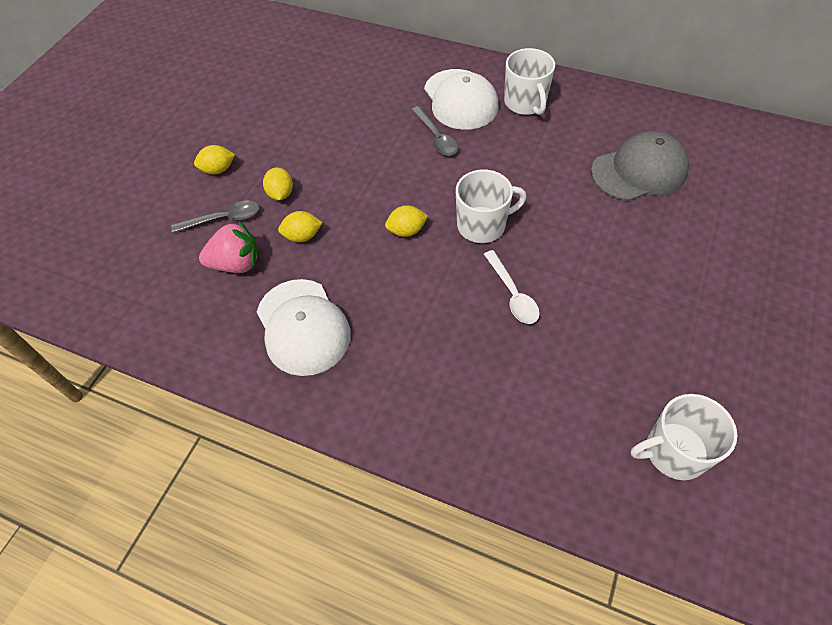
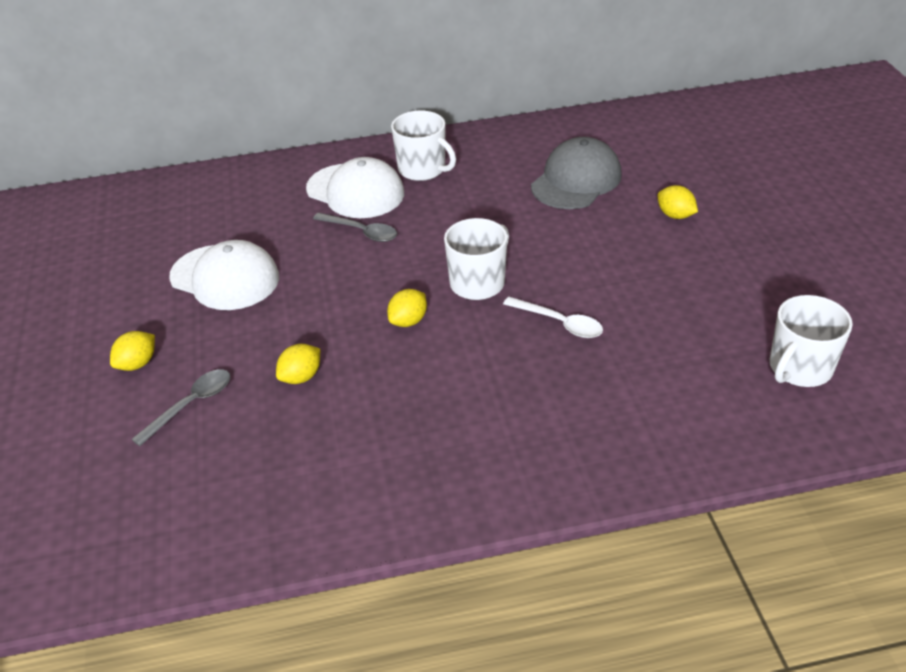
camera: 35 degrees left, 15 degrees down
pink strawberry [199,220,259,273] -> none
white cap [257,279,351,376] -> white cap moved to [169,240,279,310]
yellow lemon [263,167,293,200] -> yellow lemon moved to [657,185,698,219]

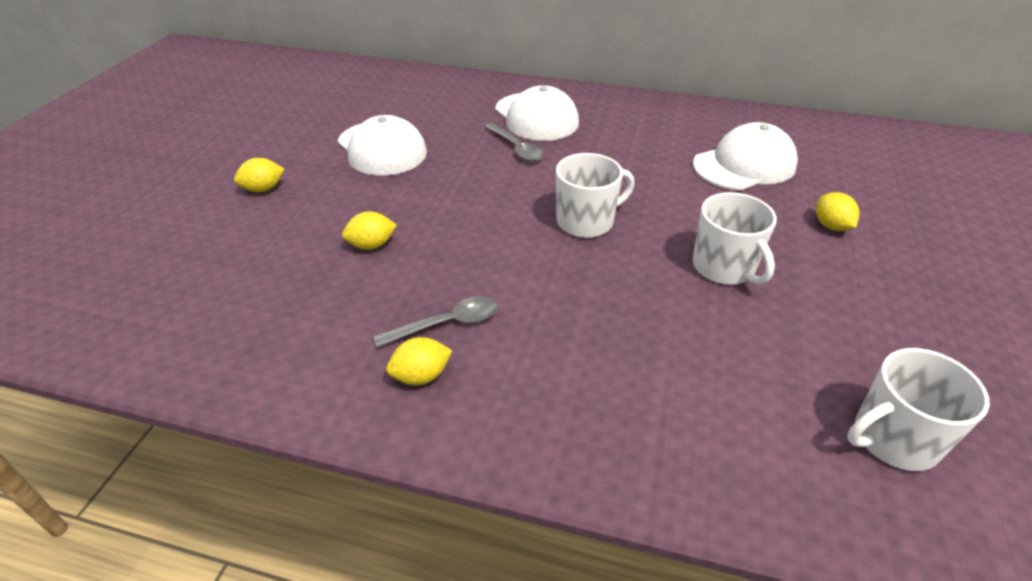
camera: 25 degrees right, 0 degrees up
grey spoon [131,369,231,446] -> grey spoon moved to [373,296,498,347]
yellow lemon [387,289,427,327] -> yellow lemon moved to [386,337,452,385]
white mug [391,111,456,181] -> white mug moved to [693,192,777,285]
white spoon [503,297,603,338] -> none
grey cap [531,137,622,209] -> white cap [693,122,798,190]

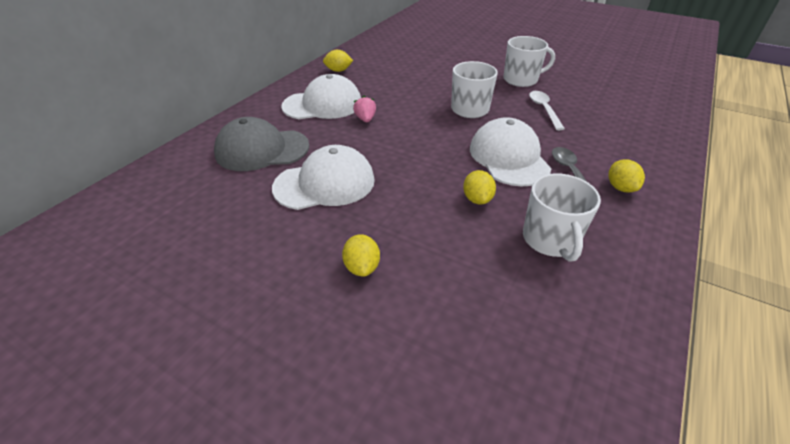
camera: 75 degrees left, 0 degrees up
grey spoon [484,123,543,162] -> pink strawberry [353,96,376,122]
white cap [693,122,798,190] -> white cap moved to [470,117,552,186]
yellow lemon [816,192,859,231] -> yellow lemon moved to [323,50,353,72]
white mug [847,348,990,471] -> white mug moved to [523,173,601,262]
none -> grey cap [214,117,309,171]
none -> white spoon [529,91,565,130]

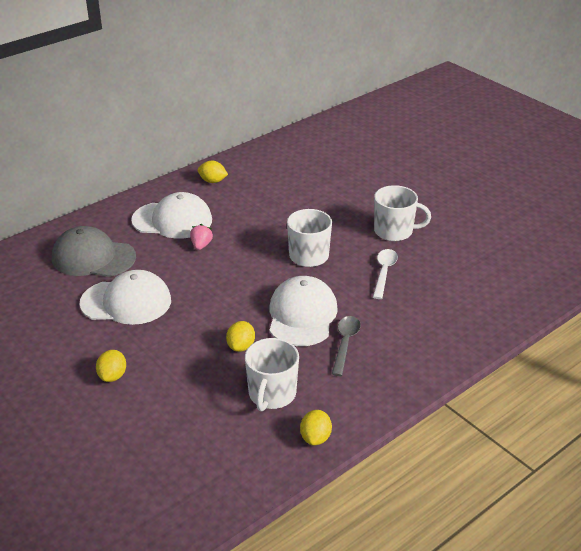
camera: 20 degrees right, 5 degrees down
yellow lemon [608,159,645,192] -> yellow lemon moved to [300,410,332,445]

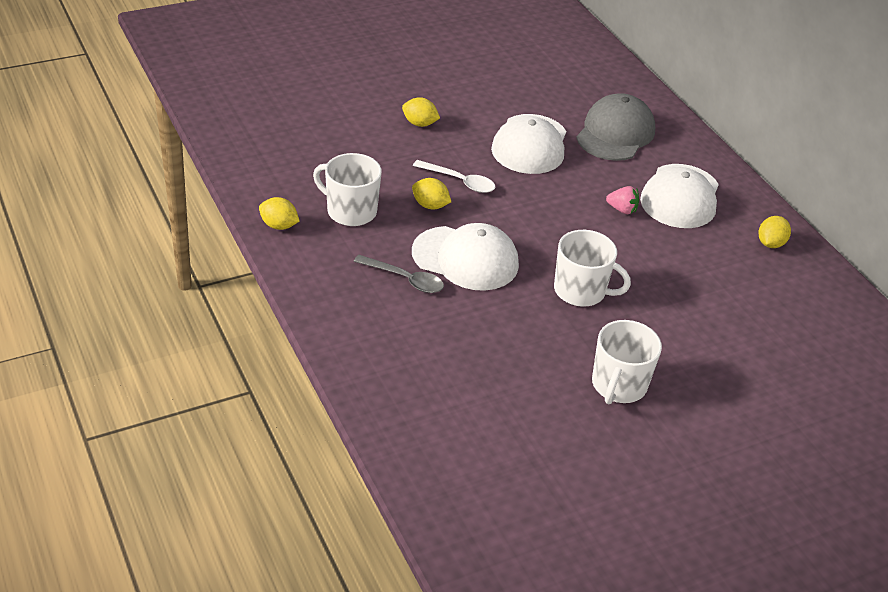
camera: 100 degrees right, 5 degrees up
white spoon [373,249,398,299] -> white spoon moved to [413,160,495,193]

